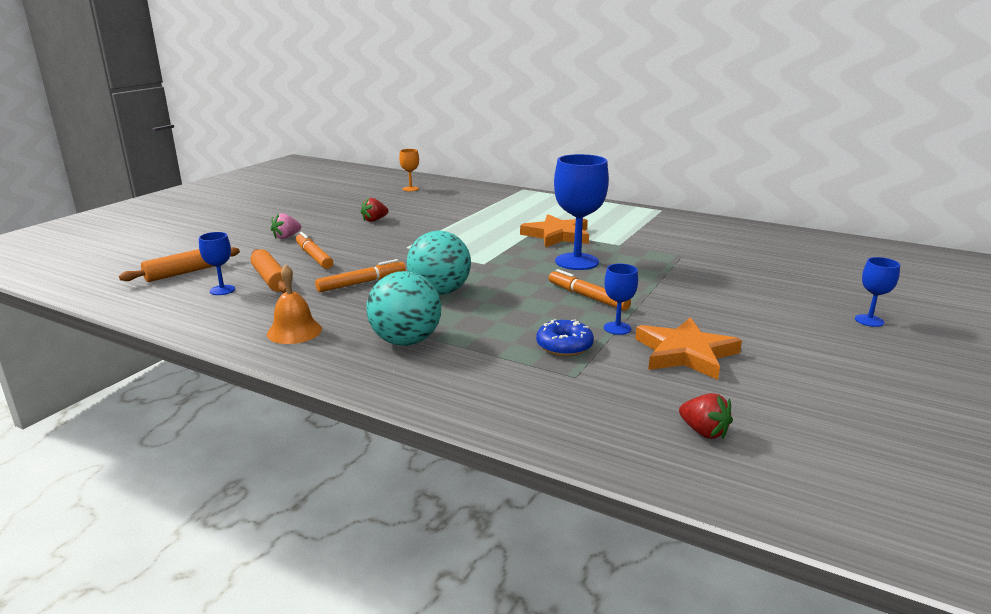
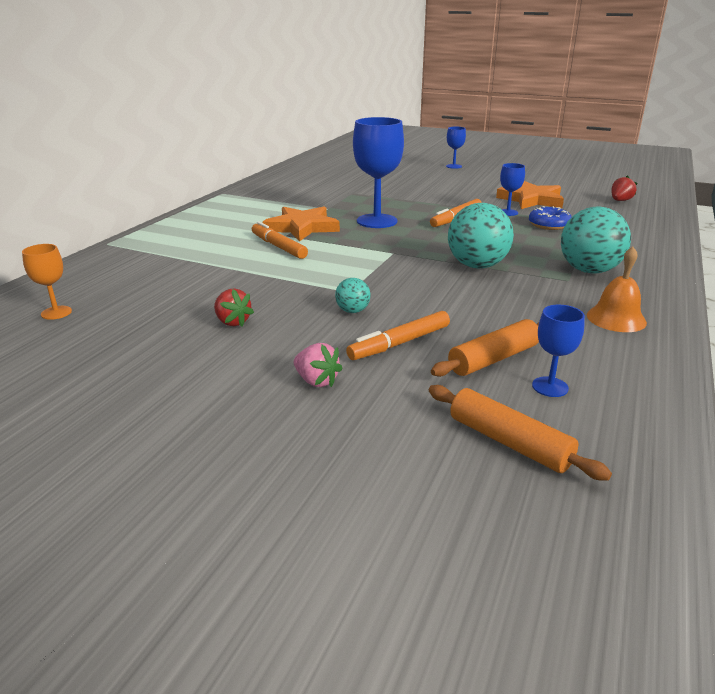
camera: 95 degrees left, 5 degrees up
orange marker [315,259,406,292] -> orange marker moved to [252,221,308,259]
none -> turquoise ball [335,278,371,313]

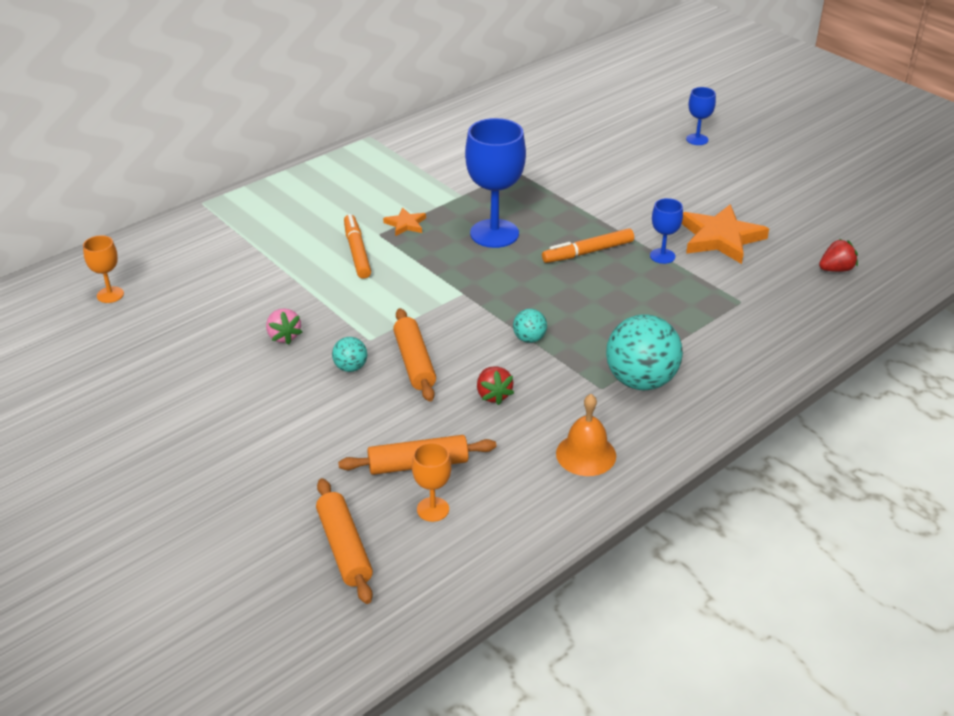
camera: 25 degrees right, 10 degrees up
red strawberry [214,288,254,327] -> red strawberry moved to [477,366,514,405]
orange star [263,207,340,242] -> orange star [383,207,426,236], size x0.50
pink strawberry [294,343,343,387] -> pink strawberry moved to [266,308,302,345]
orange marker [346,311,450,360] -> none
turquoise ball [448,203,514,268] -> turquoise ball [513,309,547,343], size x0.48
blue donut [529,206,572,230] -> none
blue goblet [532,305,585,397] -> orange goblet [412,442,451,522]
none -> orange rolling pin [393,308,436,402]

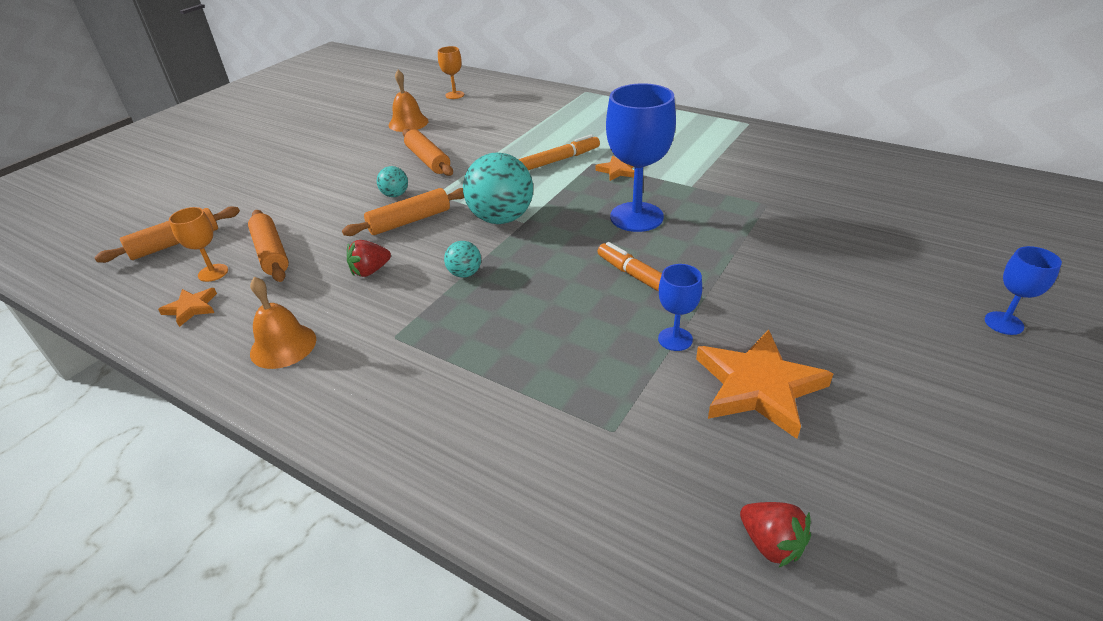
camera: 75 degrees right, 0 degrees up
pink strawberry [266,308,302,345] -> orange rolling pin [402,129,453,176]
turquoise ball [606,314,683,390] -> turquoise ball moved to [463,153,533,224]
none -> orange star [158,288,217,327]
none -> orange bell [389,70,429,132]

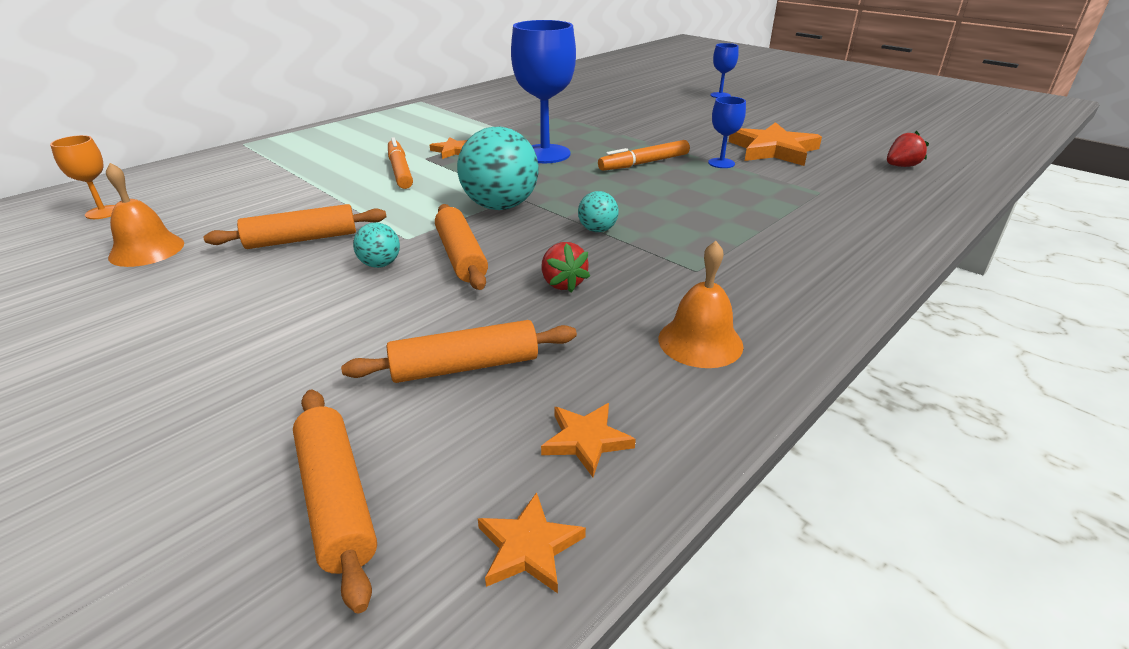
camera: 80 degrees left, 5 degrees down
orange goblet [169,207,228,282] -> none
none -> orange star [478,492,586,593]

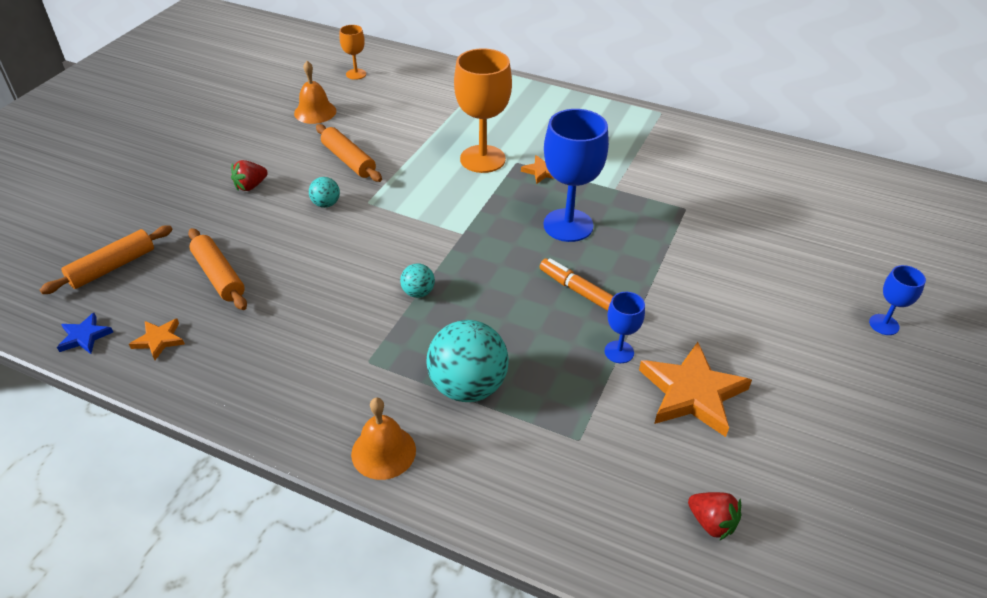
camera: 70 degrees right, 10 degrees up
orange marker [388,137,413,189] -> orange goblet [454,48,512,173]
orange rolling pin [435,204,488,290] -> none
turquoise ball [457,127,538,210] -> turquoise ball moved to [426,320,509,402]
orange star [478,492,586,593] -> blue star [57,313,113,354]
red strawberry [541,242,590,293] -> red strawberry moved to [231,160,268,191]
orange bell [658,241,744,368] -> orange bell moved to [351,398,416,480]

